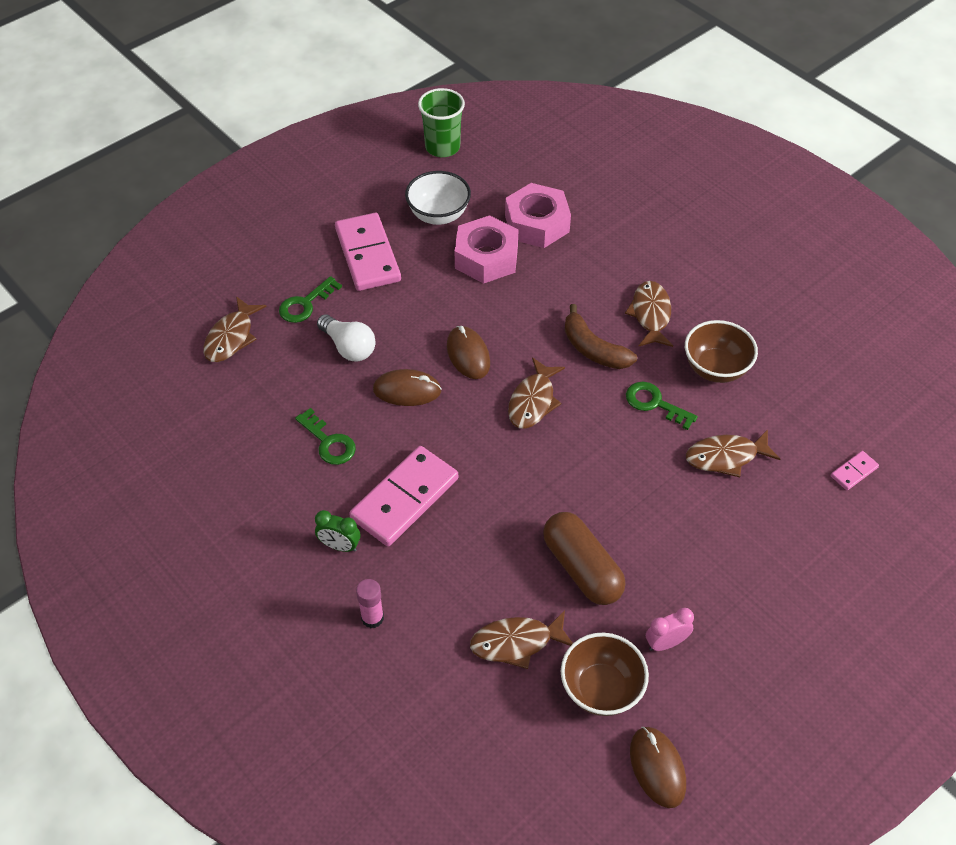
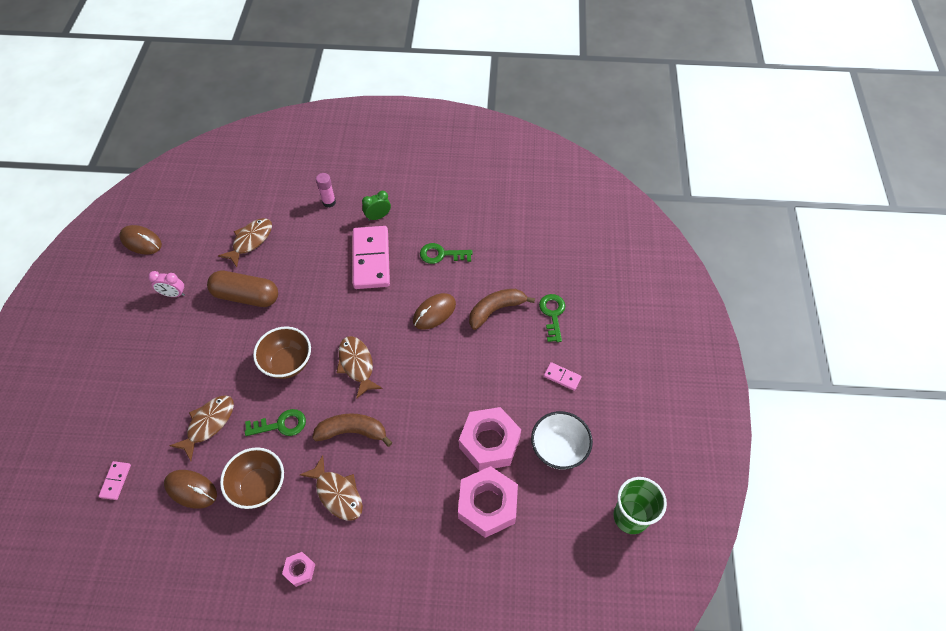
camera: 135 degrees right, 5 degrees up
brown fish [203,296,267,362] -> none
white light bulb [317,315,376,362] -> brown banana [469,289,535,330]
pink domino [335,213,401,291] -> pink domino [544,362,582,391], size x0.44
brown mouse [447,326,490,379] -> brown mouse moved to [164,470,217,509]
brown bowl [561,633,649,716] -> brown bowl moved to [253,326,311,379]
pink clock [646,608,694,651] -> pink clock turned 75 degrees clockwise [148,271,185,297]
none -> pink nut [282,552,315,587]

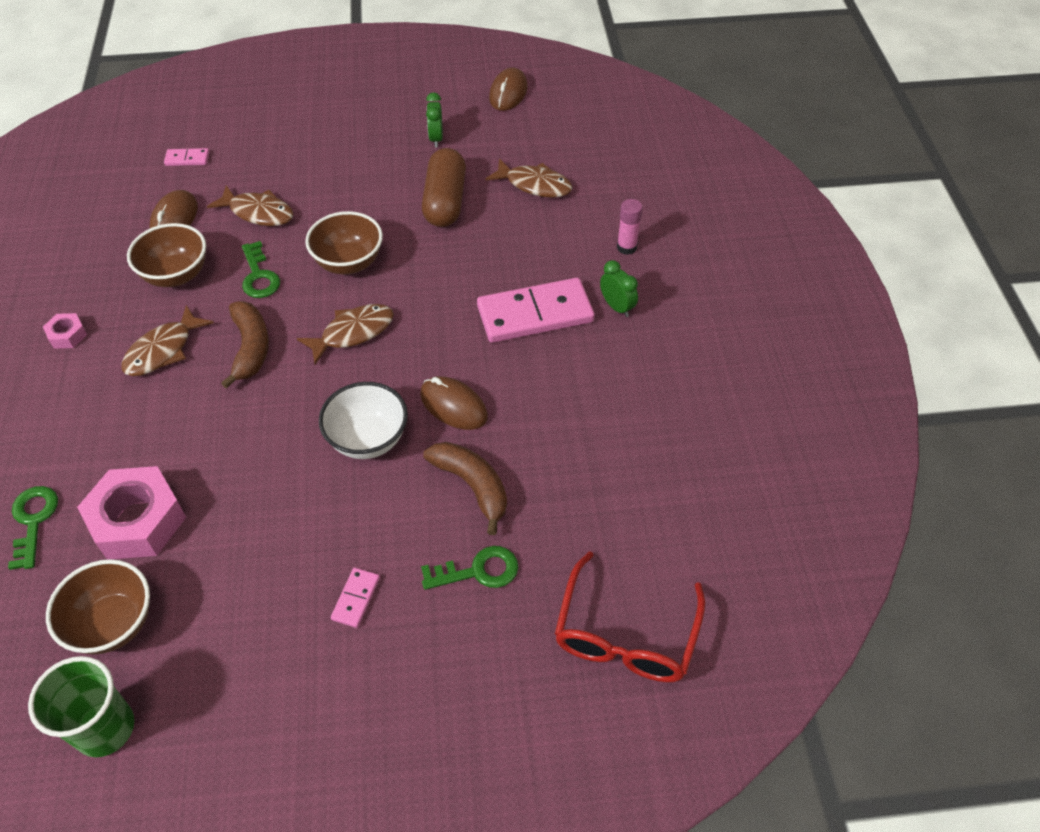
camera: 80 degrees right, 5 degrees down
pink clock [148,271,185,297] -> green clock [426,92,443,147]
green key [420,243,472,264] -> green key moved to [8,486,58,570]
pink nut [459,407,521,471] -> none
white bowl [531,411,593,469] -> white bowl moved to [319,382,408,459]
none -> brown bowl [46,559,150,655]
none -> red glasses [555,551,705,682]

